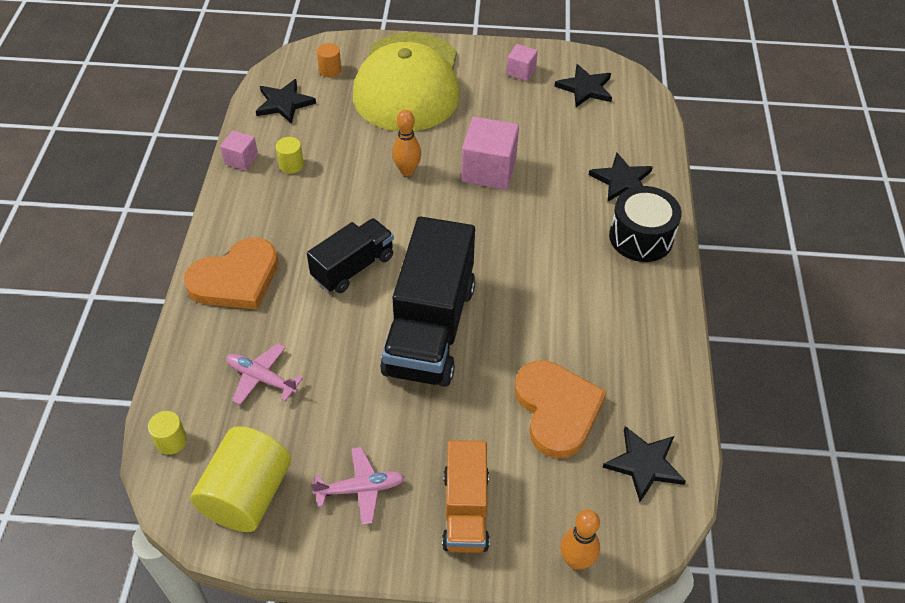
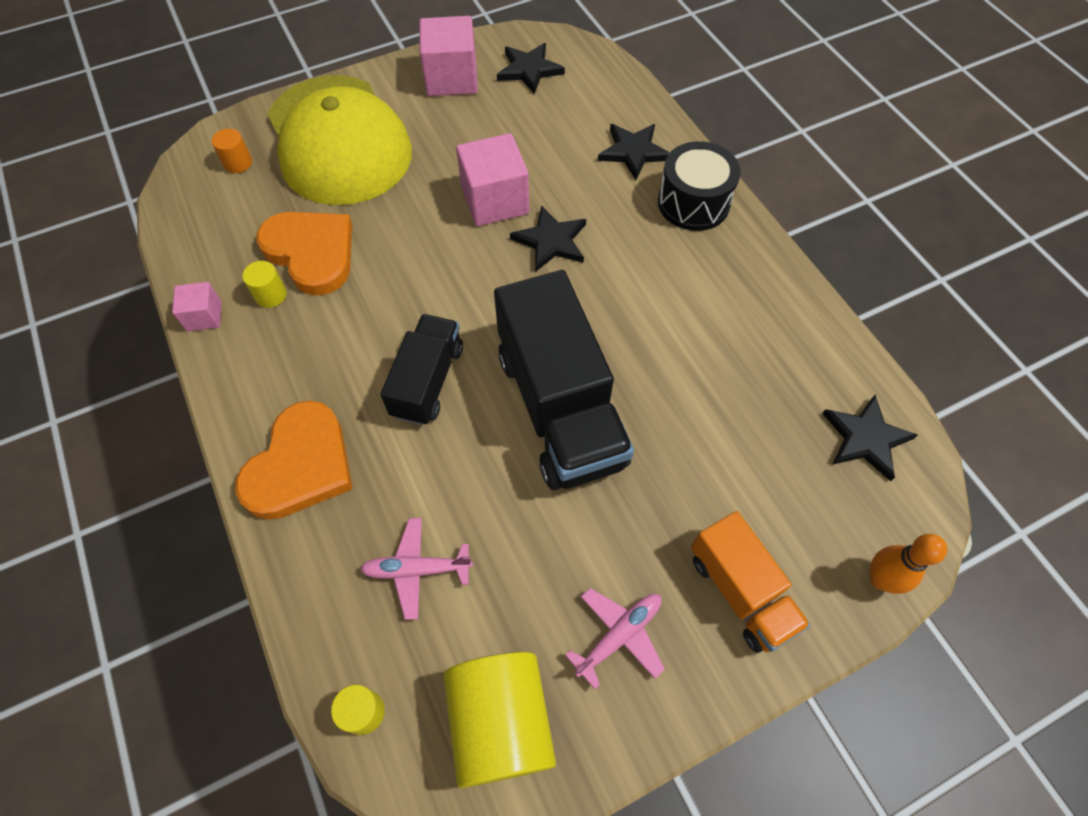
camera: 30 degrees left, 10 degrees up
black star [256,79,316,124] -> black star moved to [510,205,586,272]
orange bowling pin [392,110,421,176] -> none
pink cube [506,44,538,81] -> pink cube [419,16,478,96], size x1.85
orange heart [515,360,607,458] -> orange heart moved to [257,212,352,295]

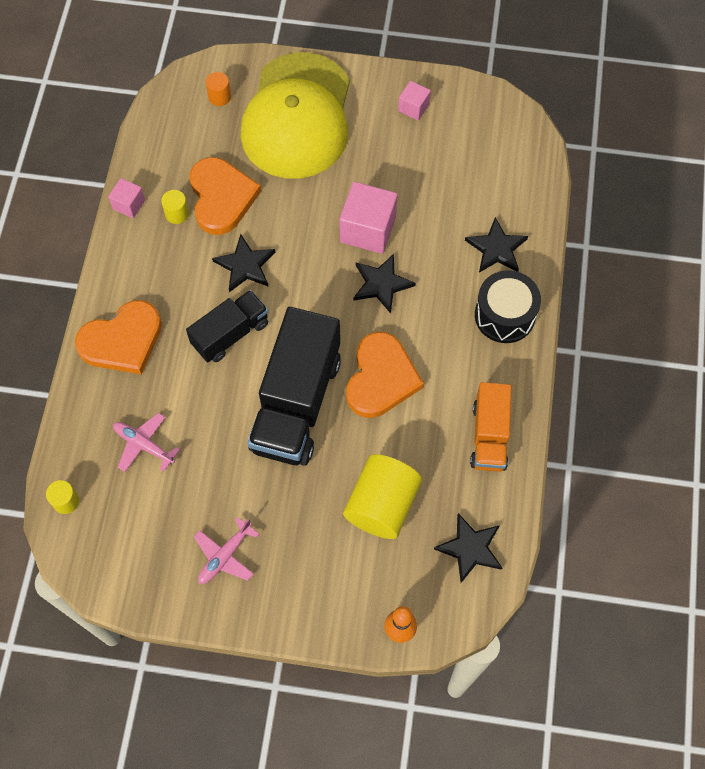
camera: 35 degrees right, 5 degrees up
pink cube [419,16,478,96] -> pink cube [398,81,431,120], size x0.54
yellow cylinder [443,652,556,788] -> yellow cylinder moved to [343,454,422,539]
black star [497,43,565,94] -> black star moved to [212,234,275,292]
pink plane [565,588,665,689] -> pink plane turned 135 degrees clockwise [194,517,259,584]
orange truck [691,511,811,653] -> orange truck moved to [470,382,511,472]
none -> orange heart [346,332,424,418]

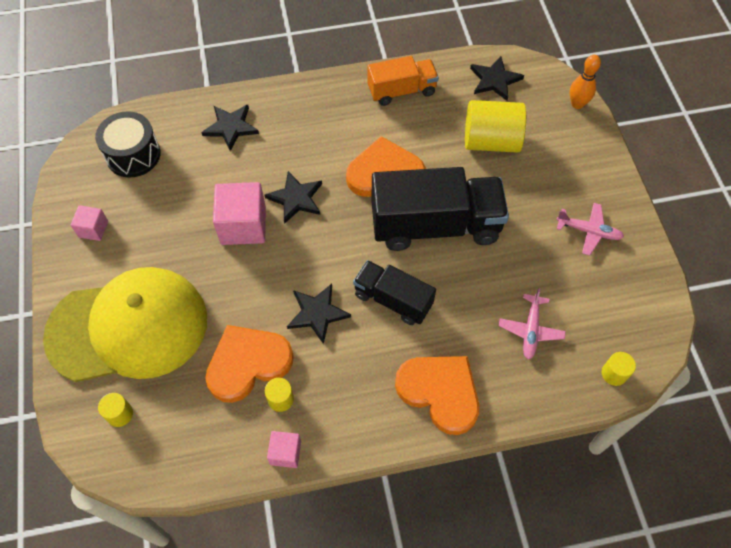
camera: 110 degrees left, 5 degrees down
orange cylinder [206,72,231,106] -> yellow cylinder [98,393,133,427]
black drum [475,270,541,343] -> black drum moved to [95,111,161,178]

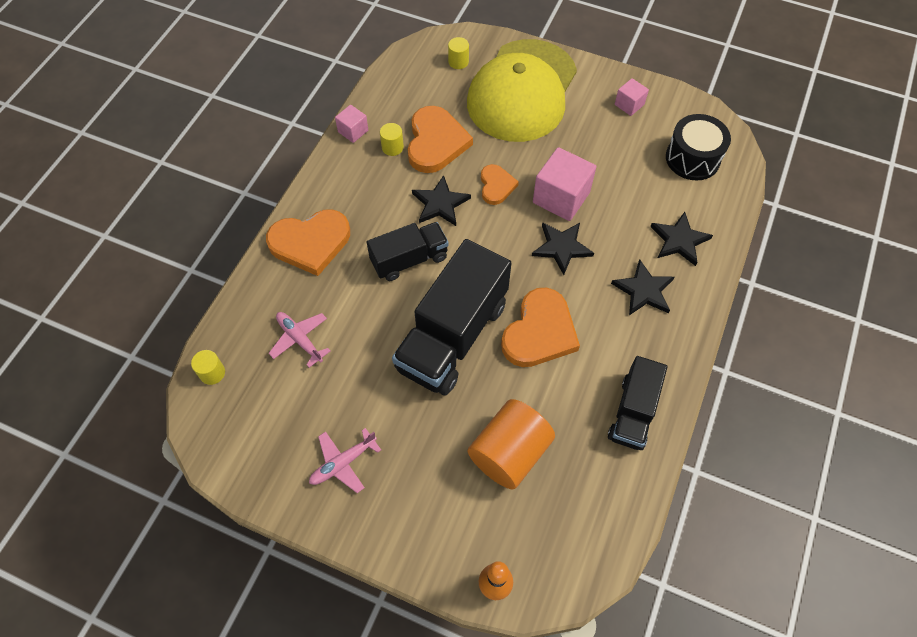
camera: 125 degrees right, 0 degrees up
orange truck [367,56,439,106] -> black truck [608,356,667,450]
yellow cylinder [465,100,526,153] -> orange cylinder [468,399,555,489]
black star [470,56,524,101] -> black star moved to [611,259,675,315]
none -> orange heart [481,164,519,205]

